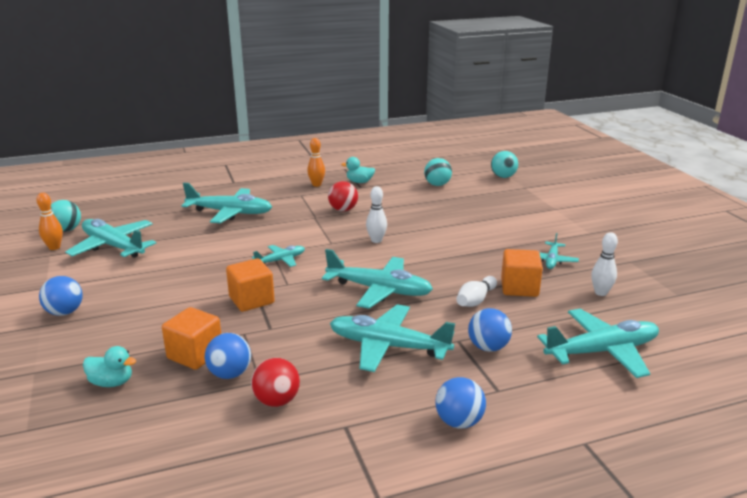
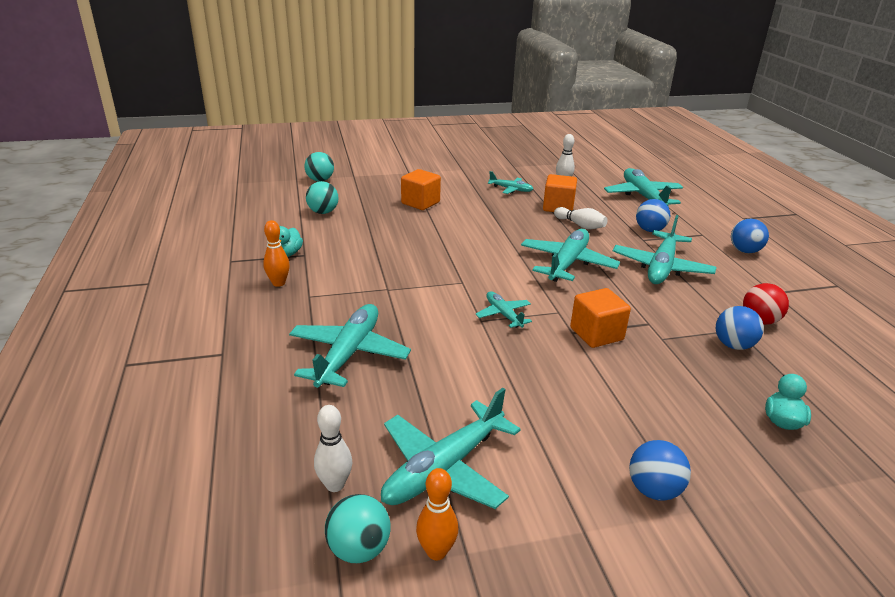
camera: 85 degrees left, 5 degrees up
orange cube [162,307,221,370] -> orange cube moved to [401,169,441,210]
red ball [328,181,358,211] -> none
white bowling pin [366,186,387,243] -> white bowling pin moved to [314,405,352,492]

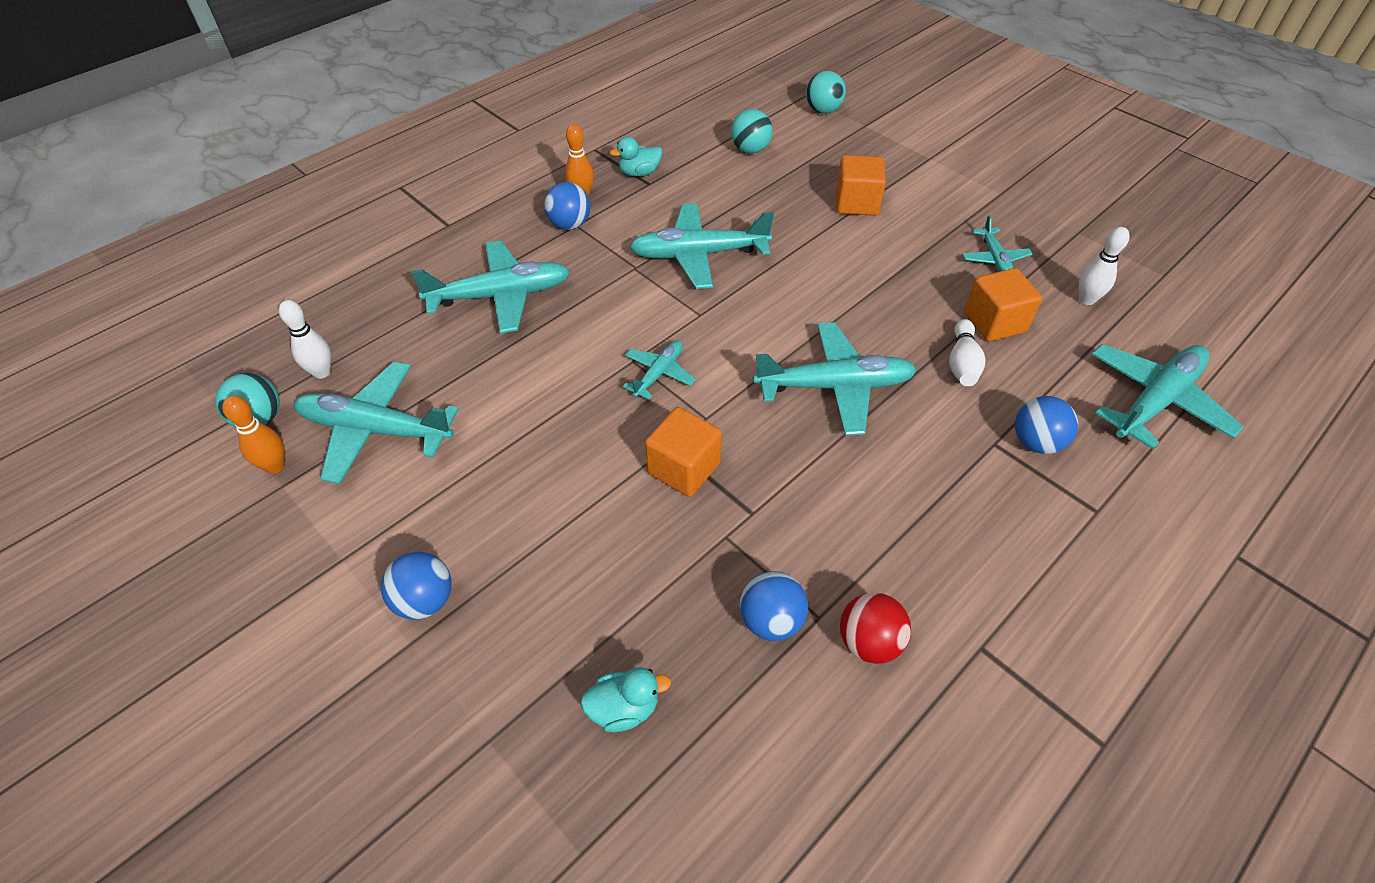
camera: 60 degrees right, 20 degrees up
turquoise plane [613,215,717,284] -> turquoise plane moved to [630,203,774,289]
blue ball [731,219,769,253] -> blue ball moved to [544,182,590,229]

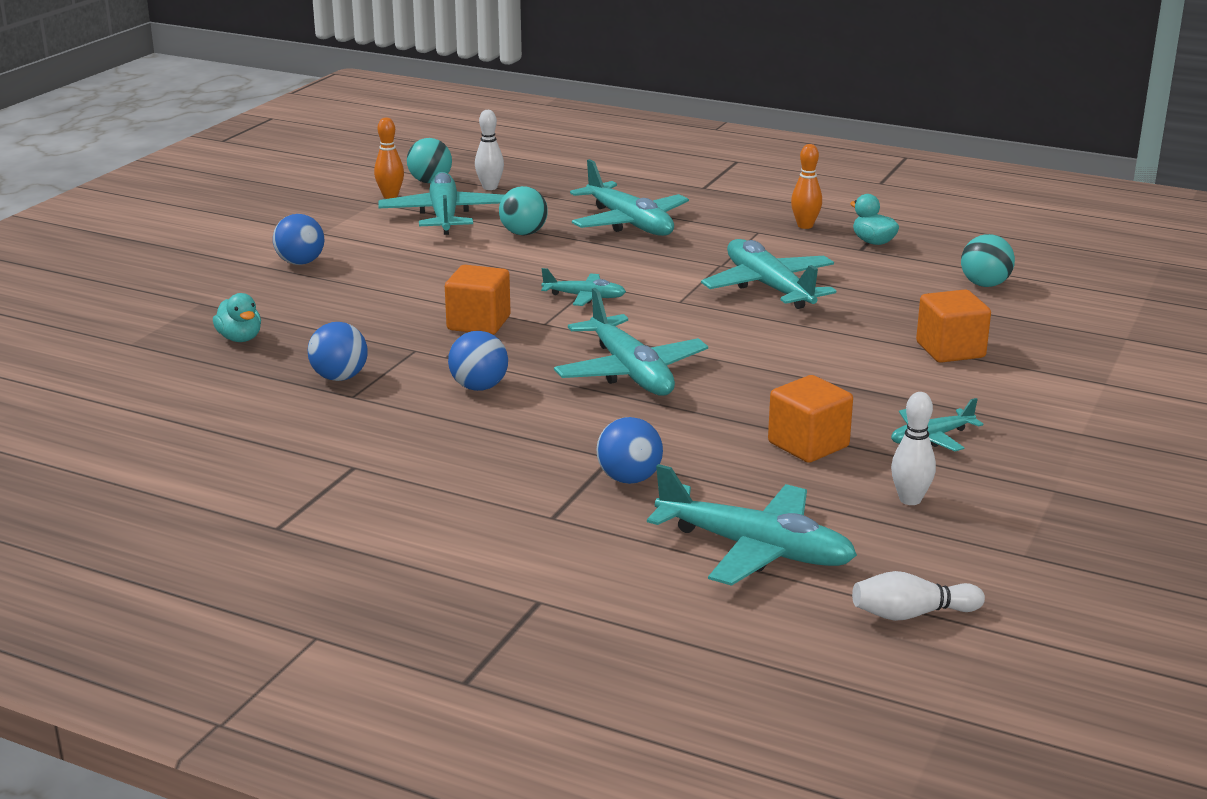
camera: 70 degrees right, 25 degrees down
blue ball [544,182,590,229] -> blue ball moved to [448,331,508,391]
turquoise ball [806,71,846,113] -> turquoise ball moved to [499,186,548,235]
red ball [840,592,911,664] -> none
white bowling pin [949,319,986,386] -> white bowling pin moved to [852,571,985,621]

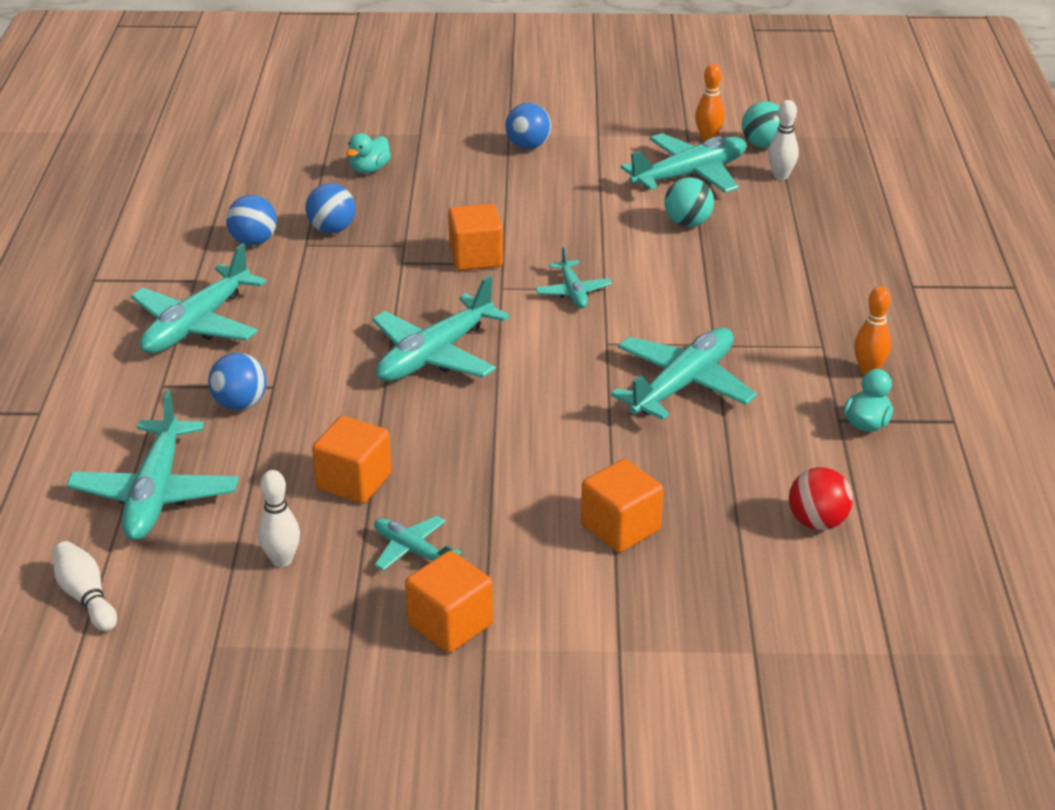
camera: 65 degrees right, 10 degrees up
blue ball [448,331,508,391] -> blue ball moved to [226,195,277,245]
turquoise plane [570,159,689,236] -> turquoise plane moved to [131,243,266,354]
turquoise ball [961,234,1015,287] -> red ball [789,467,853,530]
none -> orange cube [405,551,493,653]

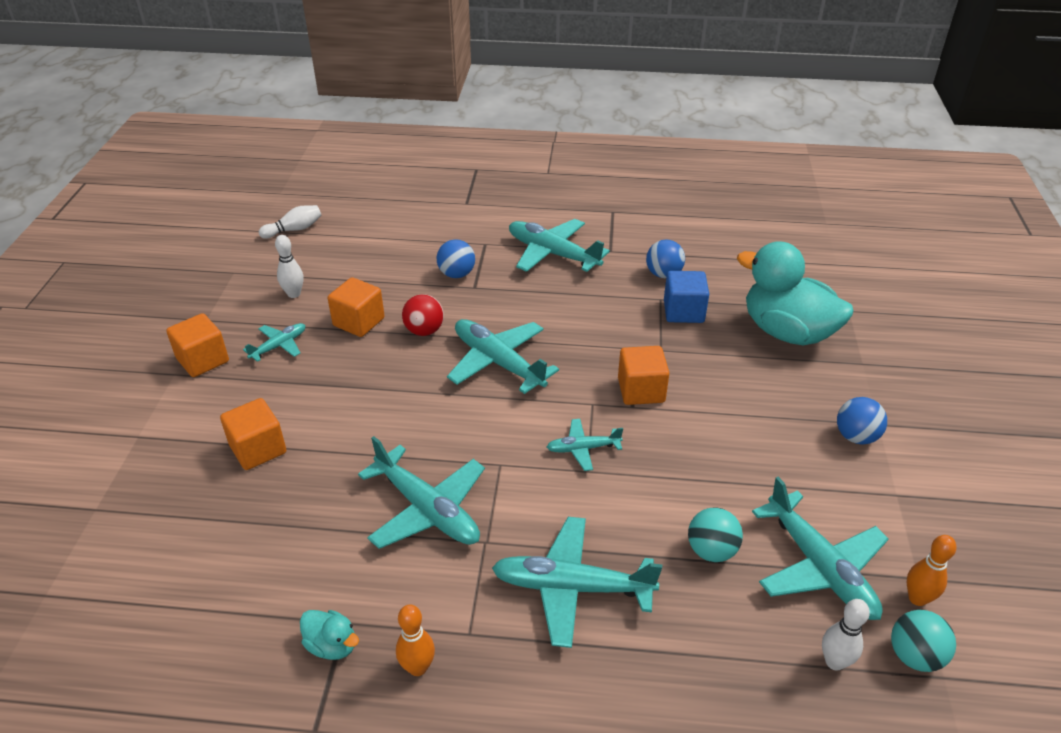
camera: 95 degrees right, 5 degrees up
turquoise plane [66,390,239,540] -> turquoise plane moved to [492,517,662,648]
blue ball [306,183,355,233] -> blue cube [664,271,709,323]
turquoise duck [346,133,391,173] -> turquoise duck [737,241,854,345], size x2.37
red ball [789,467,853,530] -> red ball moved to [402,294,444,336]

